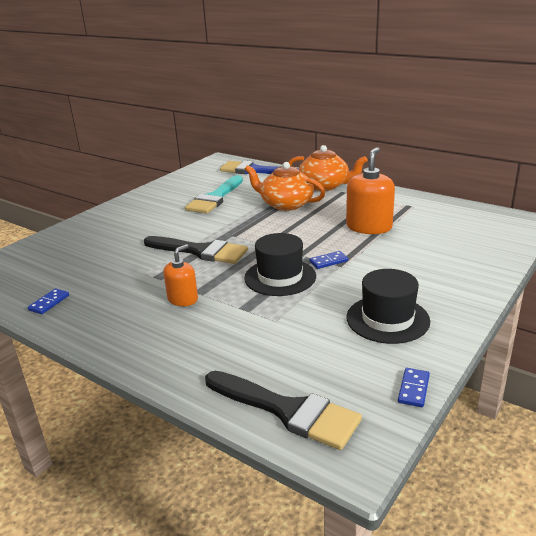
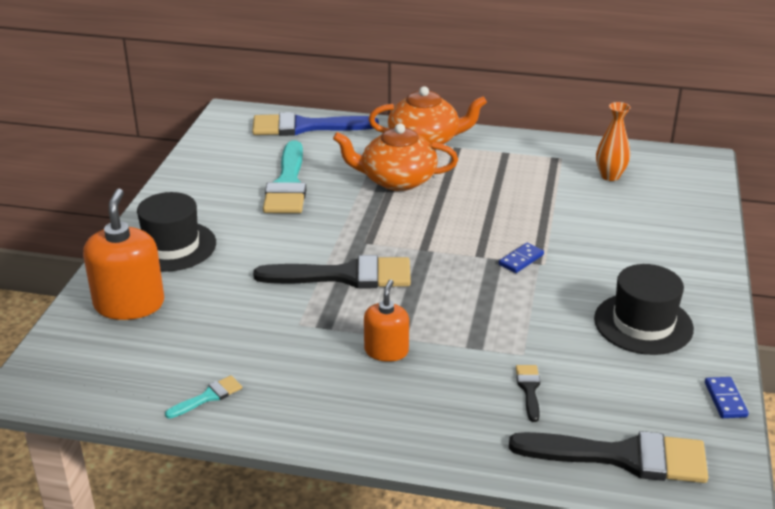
camera: 25 degrees left, 5 degrees up
blue domino [28,289,69,314] -> turquoise brush [165,375,242,418]
black hat [244,233,316,296] -> black hat moved to [137,192,216,272]
orange soap dispenser [346,147,395,234] -> orange soap dispenser moved to [83,189,164,320]
none -> black brush [516,365,540,422]
none -> orange vase [596,102,631,181]

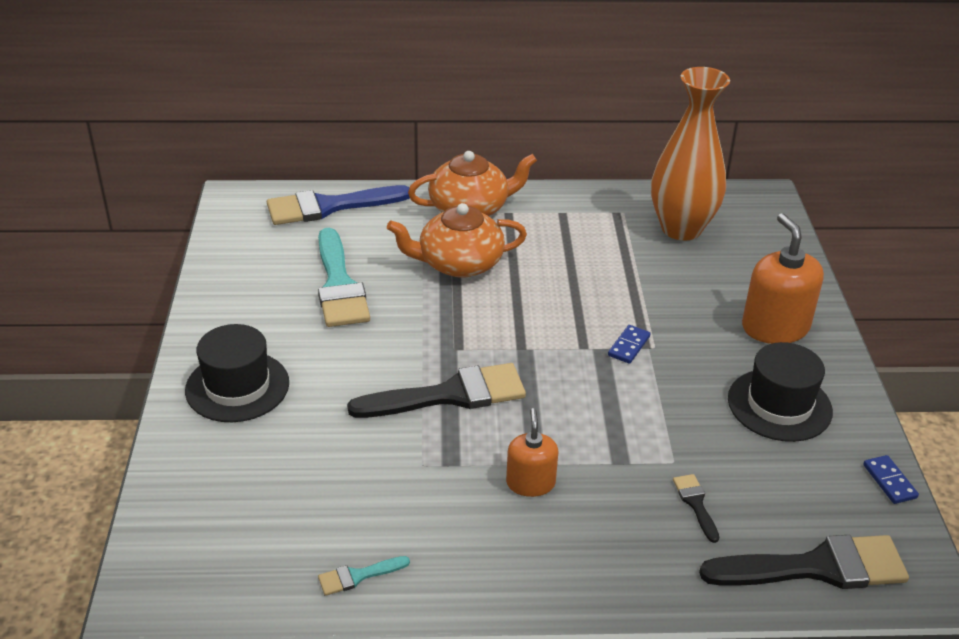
camera: 15 degrees left, 5 degrees up
orange soap dispenser [83,189,164,320] -> orange soap dispenser moved to [742,213,824,344]
turquoise brush [165,375,242,418] -> turquoise brush turned 150 degrees counterclockwise [318,556,410,596]
orange vase [596,102,631,181] -> orange vase [651,67,730,241], size x2.01

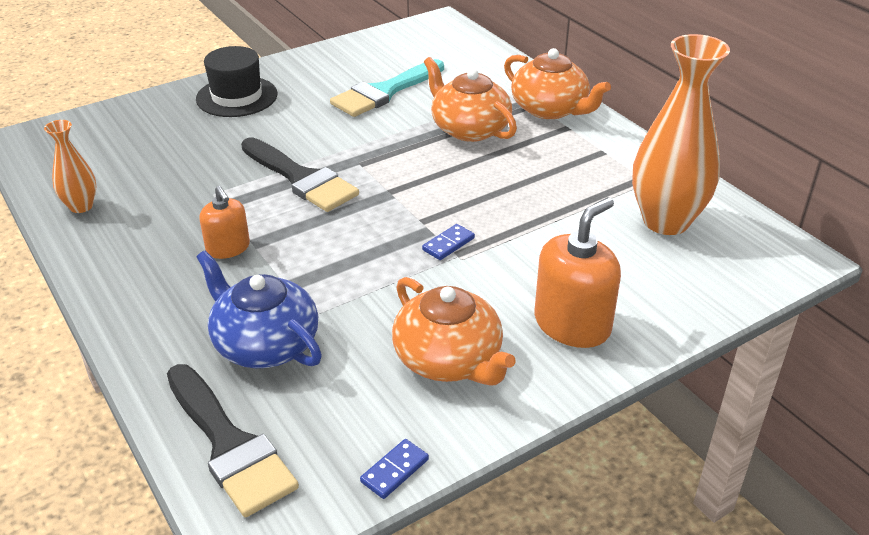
camera: 60 degrees right, 0 degrees up
blue brush [267,185,410,225] -> none
turquoise brush [318,556,410,596] -> orange vase [44,120,97,213]
orange soap dispenser [506,408,559,497] -> orange soap dispenser turned 90 degrees clockwise [199,186,250,259]
blue domino [608,325,650,364] -> blue domino turned 45 degrees counterclockwise [422,224,475,260]
black brush [673,474,719,543] -> blue teapot [196,250,322,368]
black hat [728,342,833,442] -> orange teapot [392,277,515,386]

